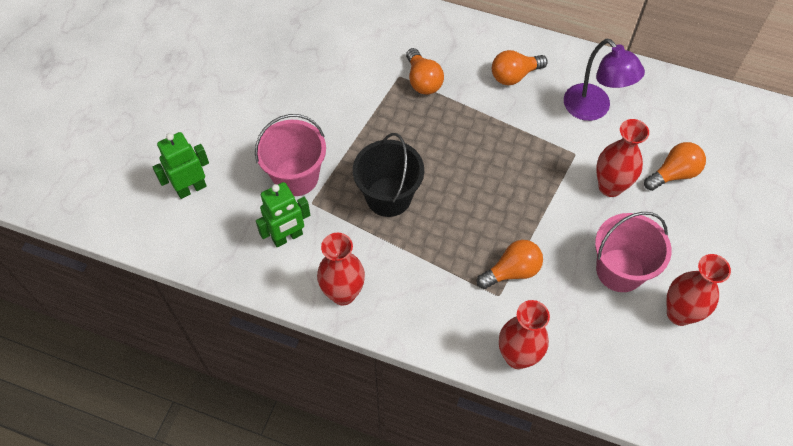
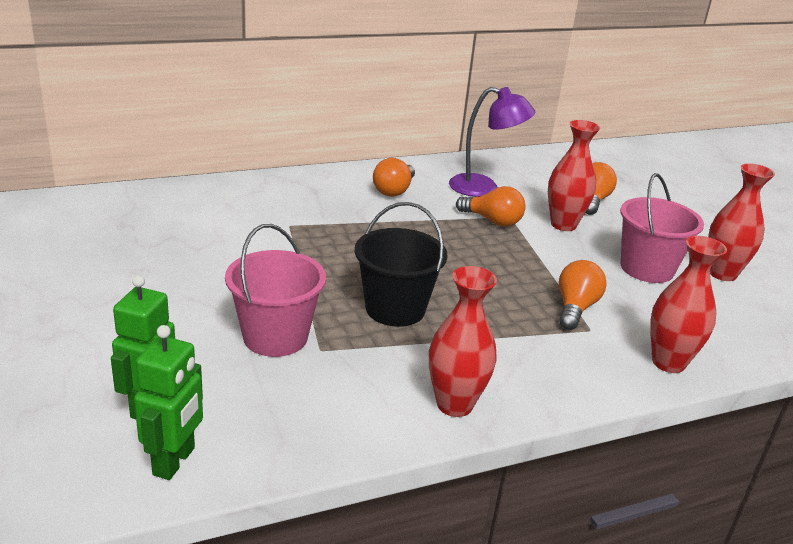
camera: 45 degrees left, 30 degrees down
green robot [256,182,310,247] -> green robot moved to [134,325,203,480]
orange light bulb [406,48,444,94] -> orange light bulb moved to [456,186,526,227]

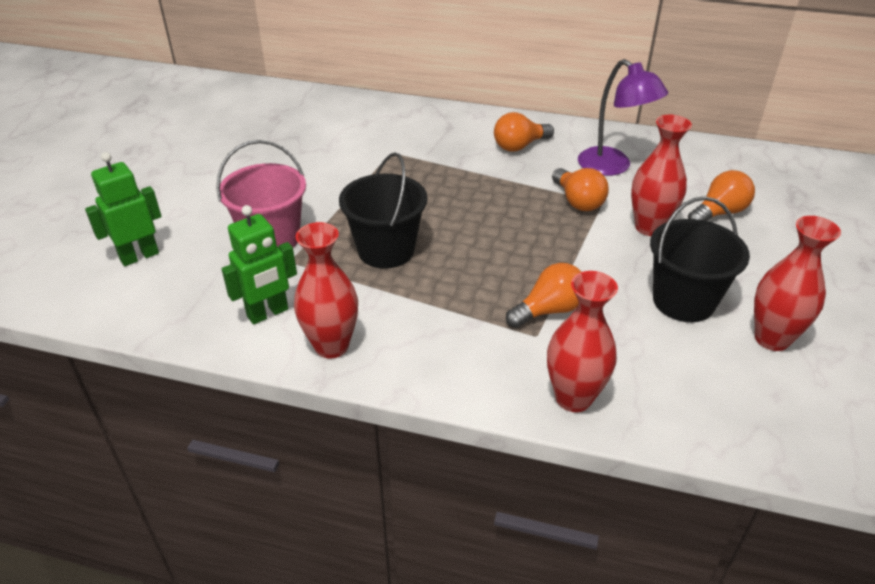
camera: 40 degrees right, 10 degrees up
green robot [134,325,203,480] -> green robot moved to [222,205,297,325]
pink bucket [620,173,704,283] -> black bucket [650,196,750,322]

